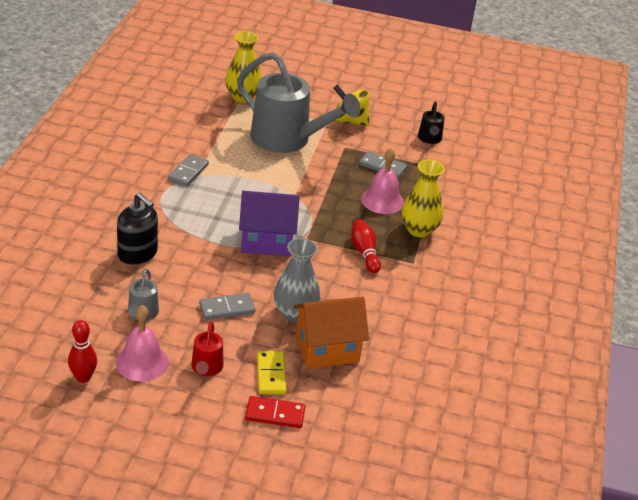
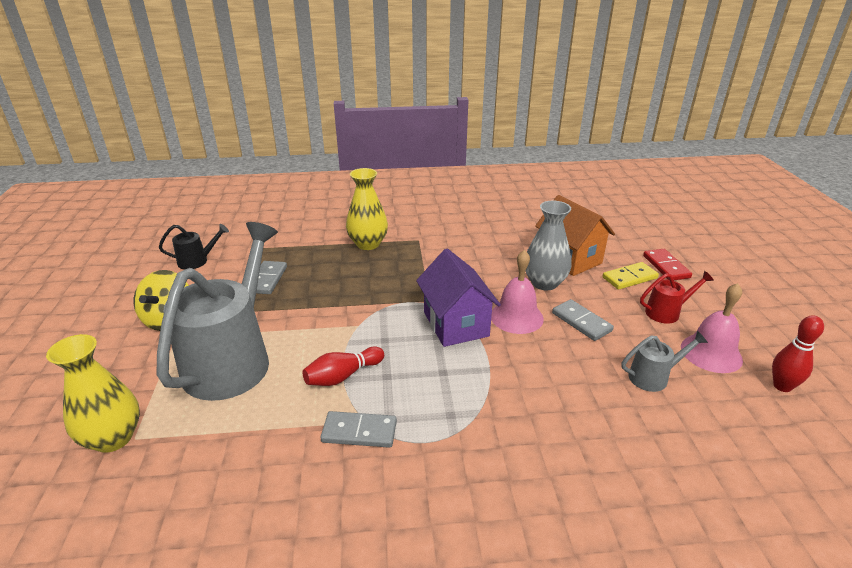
camera: 105 degrees left, 5 degrees down
black soap dispenser [117,193,158,265] -> none
red bowling pin [351,219,381,273] -> red bowling pin moved to [303,347,384,386]
pink bell [361,148,404,214] -> pink bell moved to [491,250,544,334]

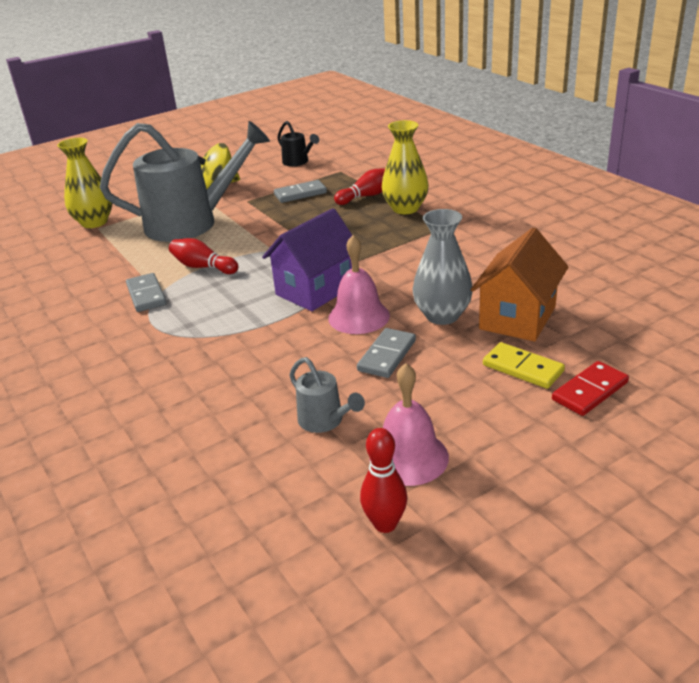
camera: 65 degrees right, 0 degrees up
red watering can [640,271,714,324] -> none
none -> red bowling pin [334,169,385,205]

